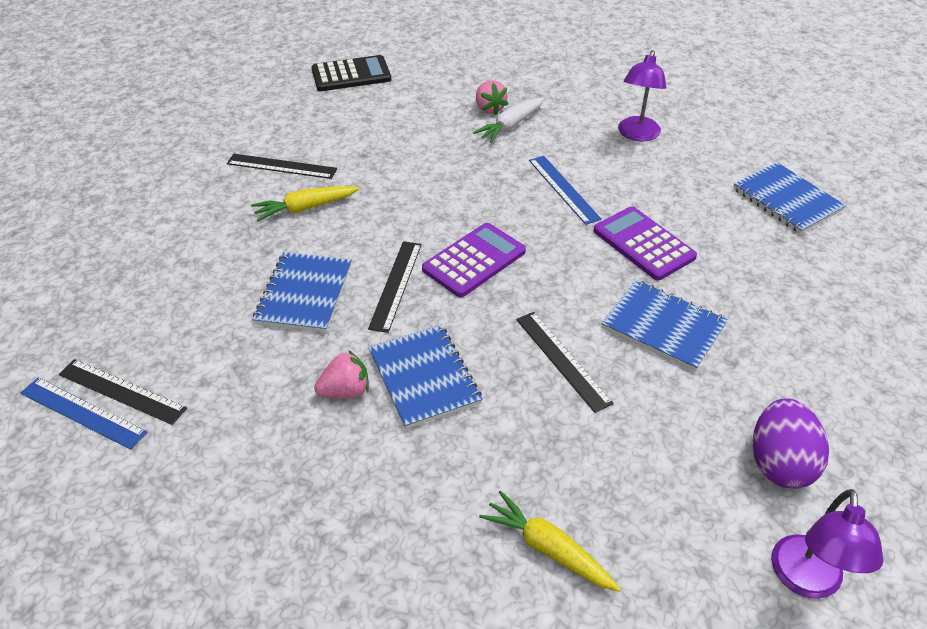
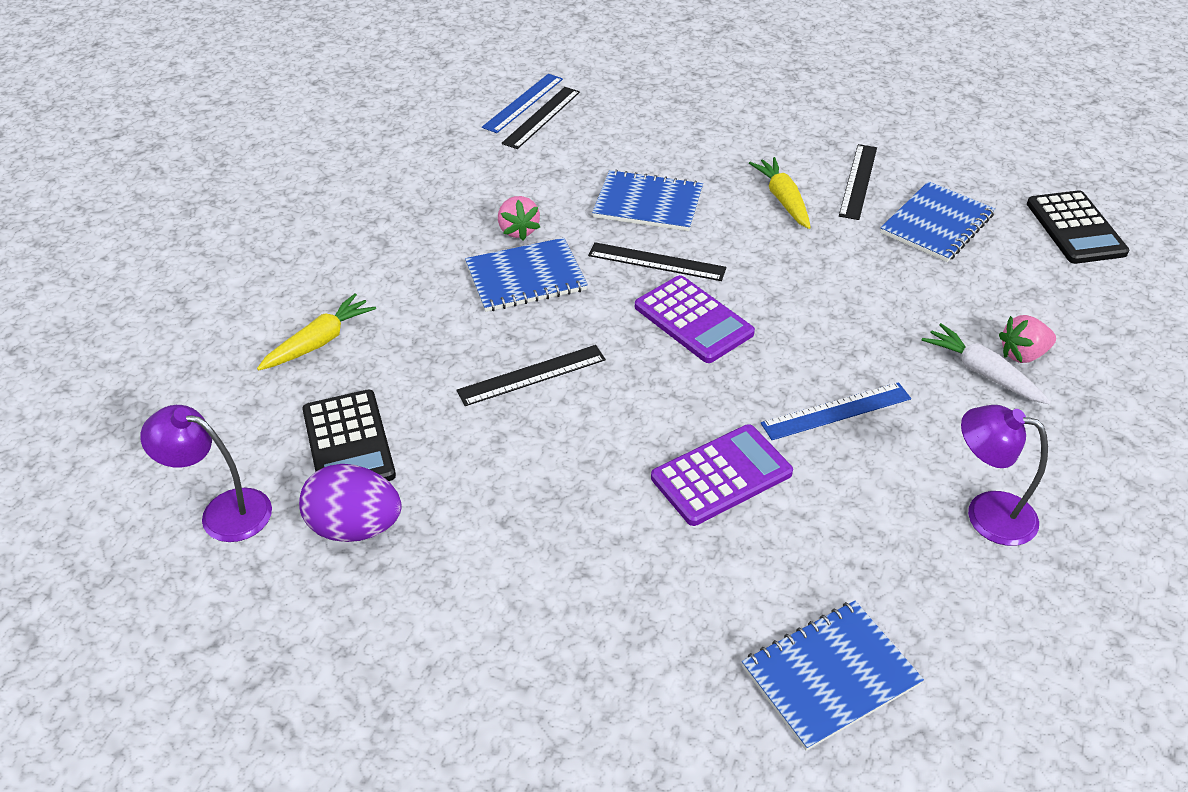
camera: 95 degrees right, 0 degrees up
blue notebook [601,280,728,371] -> blue notebook moved to [880,181,995,262]
none -> black calculator [302,390,396,481]

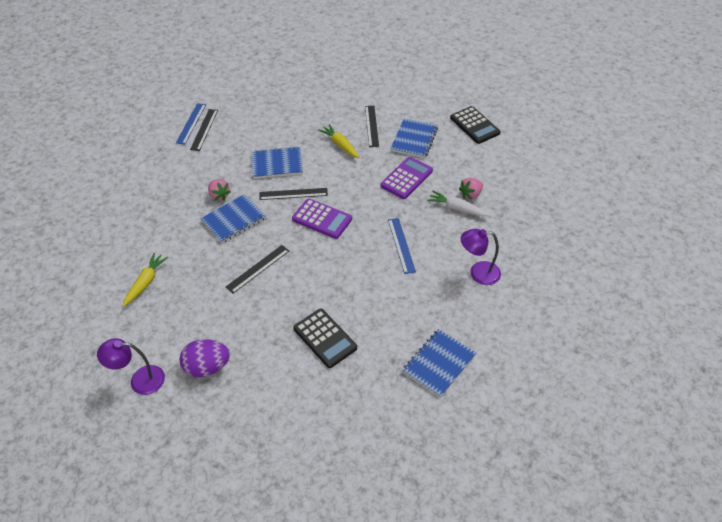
camera: 20 degrees left, 5 degrees up
black calculator [302,390,396,481] -> black calculator moved to [293,309,357,368]
purple calculator [651,424,793,526] -> purple calculator moved to [380,157,433,199]
blue ruler [761,382,911,440] -> blue ruler turned 60 degrees counterclockwise [388,218,416,274]

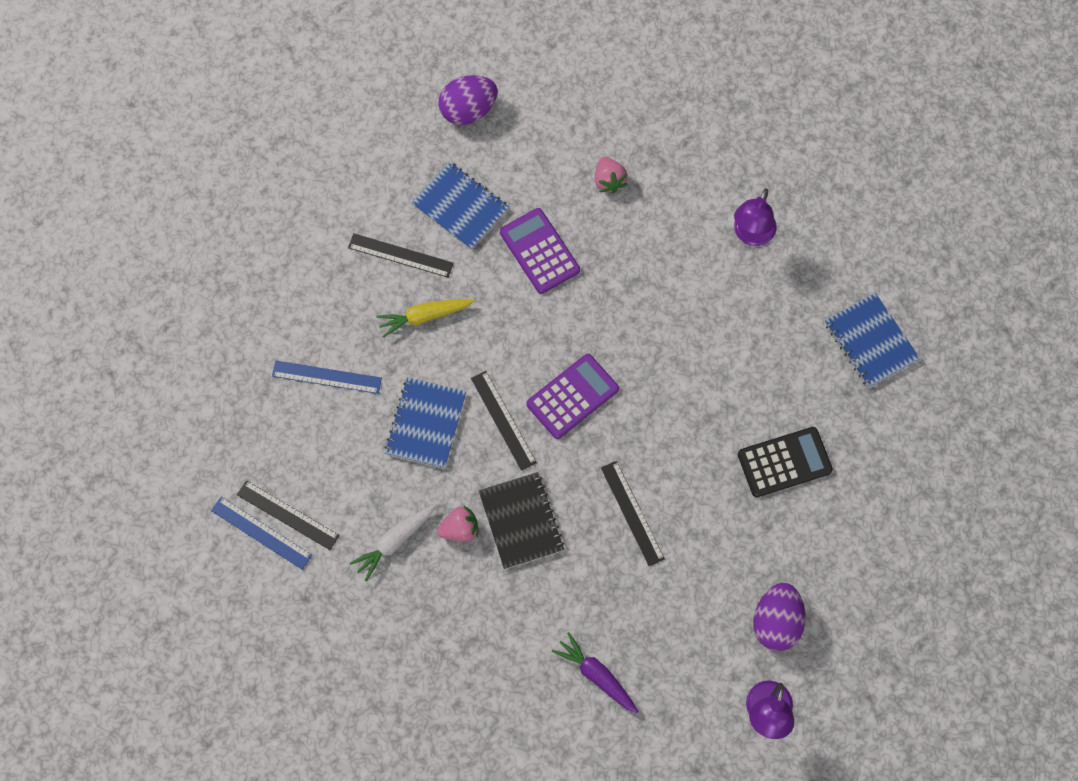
camera: 70 degrees left, 20 degrees up
yellow carrot [123,253,168,307] -> purple carrot [552,632,639,714]
blue notebook [200,194,266,243] -> black notebook [479,472,565,569]
black ruler [259,188,328,200] -> black ruler turned 45 degrees counterclockwise [471,371,537,471]
blue ruler [388,218,416,274] -> blue ruler moved to [272,361,382,394]
white carrot [427,190,489,216] -> white carrot moved to [349,504,436,581]
black calculator [450,106,501,144] -> purple egg [439,75,498,125]

